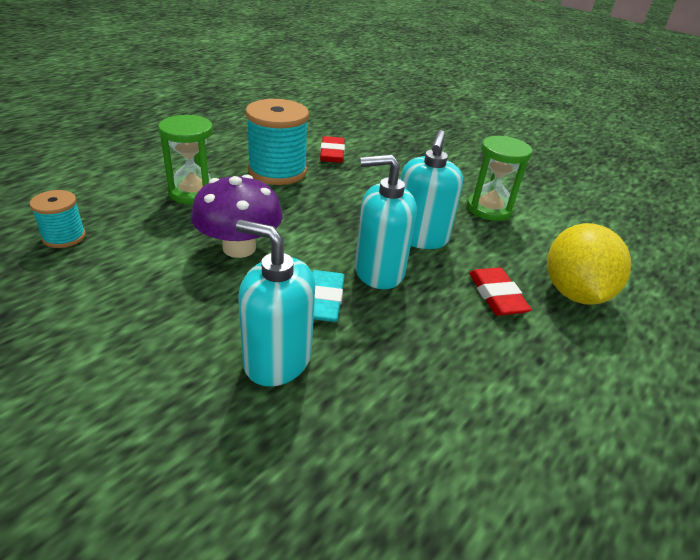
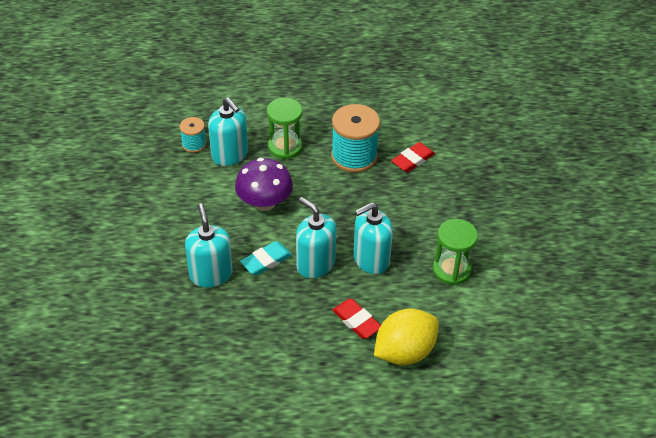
camera: 50 degrees right, 10 degrees up
red eraser [469,267,532,316] -> red eraser turned 75 degrees counterclockwise [332,299,381,339]
none -> turquoise soap dispenser [208,97,248,166]

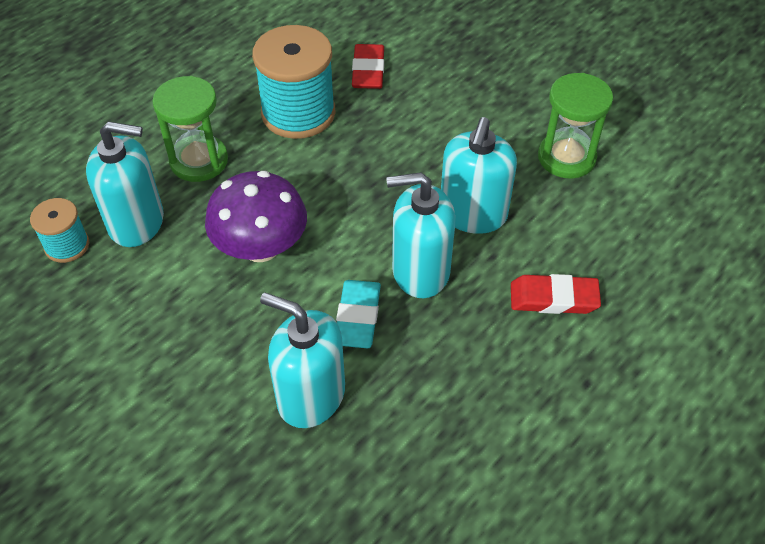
camera: 45 degrees left, 5 degrees up
yellow lemon [374,309,439,365] -> none

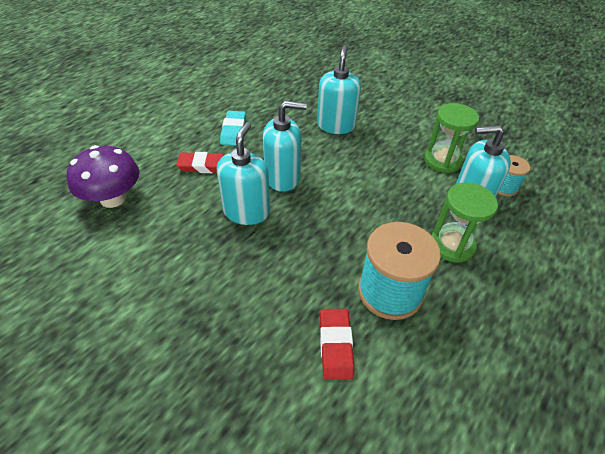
camera: 175 degrees right, 5 degrees down
purple mushroom [205,171,307,262] -> purple mushroom moved to [67,145,140,208]
turquoise soap dispenser [260,292,345,428] -> turquoise soap dispenser turned 105 degrees counterclockwise [317,45,361,134]
turquoise eraser [336,280,381,348] -> turquoise eraser moved to [220,111,246,146]
green hourglass [538,73,613,179] -> green hourglass moved to [424,103,479,173]

